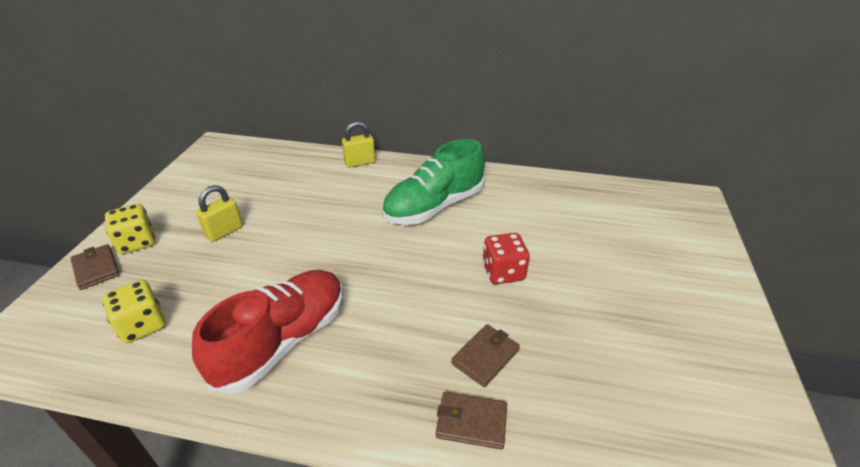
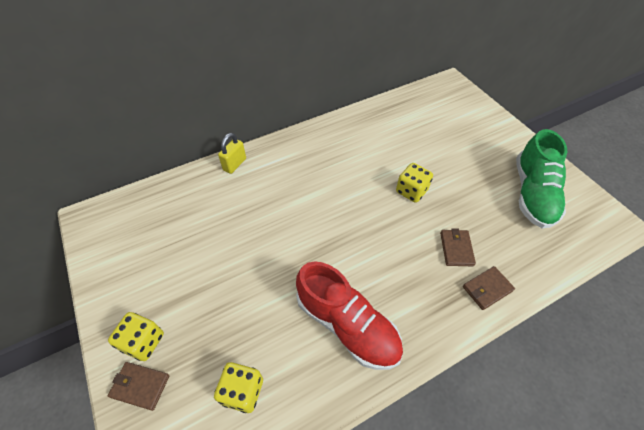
camera: 40 degrees left, 15 degrees up
red shoe [192,270,343,393] -> red shoe turned 135 degrees clockwise [296,261,403,370]
yellow padlock [196,185,243,242] -> none
green shoe [382,139,485,225] -> green shoe moved to [516,129,567,228]
red dice [483,233,530,284] -> yellow dice [396,163,433,203]

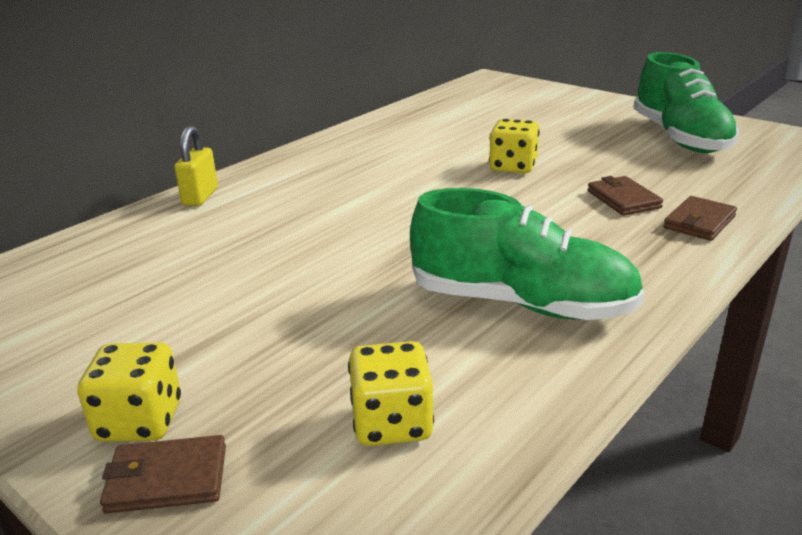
camera: 20 degrees left, 25 degrees down
red shoe [296,261,403,370] -> green shoe [410,188,645,320]

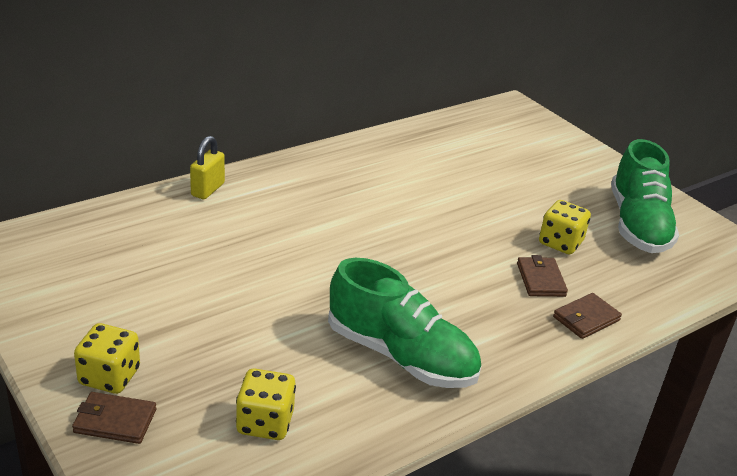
camera: 10 degrees right, 5 degrees up
yellow dice [489,119,540,173] -> yellow dice moved to [539,200,591,254]

